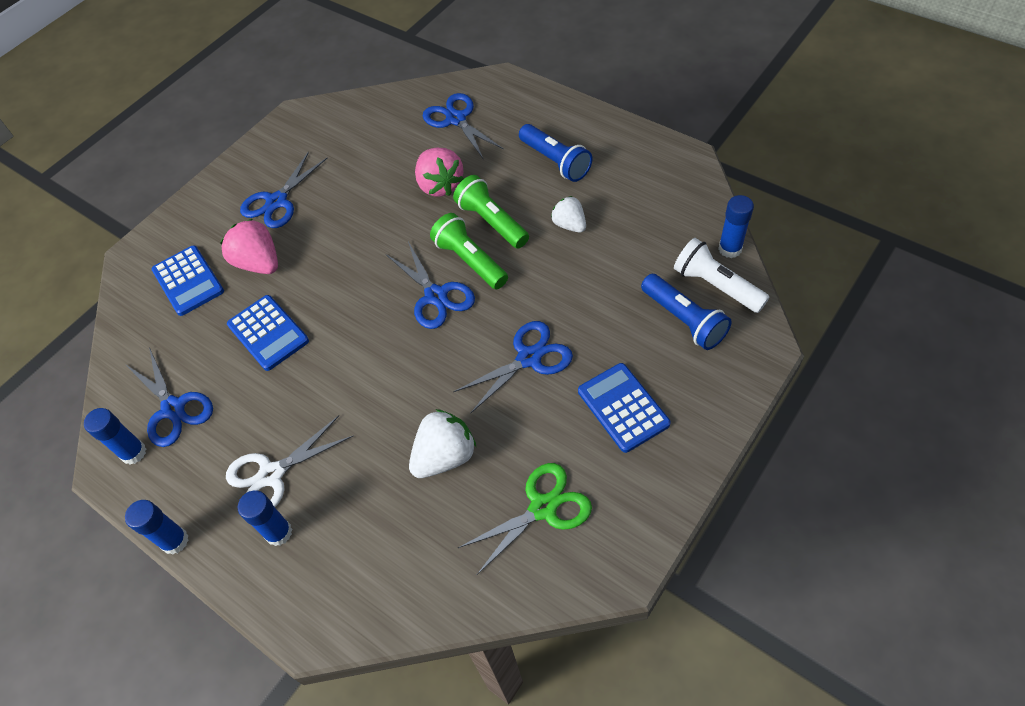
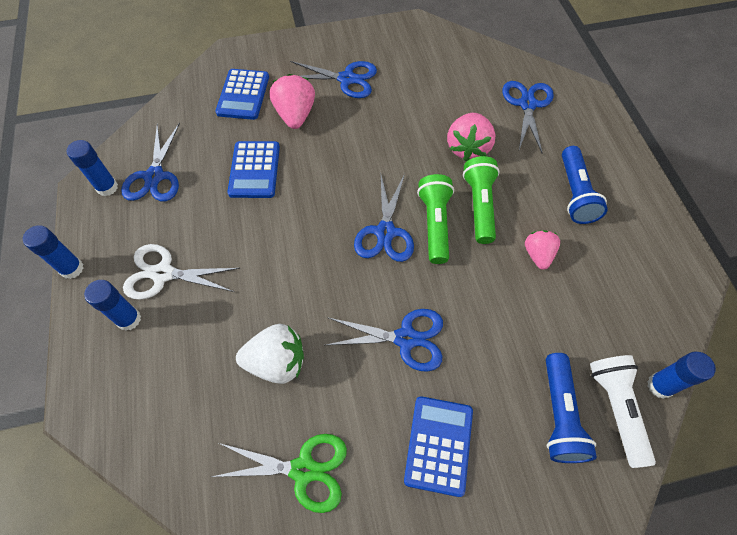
camera: 35 degrees right, 5 degrees up
blue scissors [240,151,327,228] -> blue scissors turned 150 degrees counterclockwise [290,61,377,98]
white strawberry [551,196,586,233] -> pink strawberry [525,230,560,270]

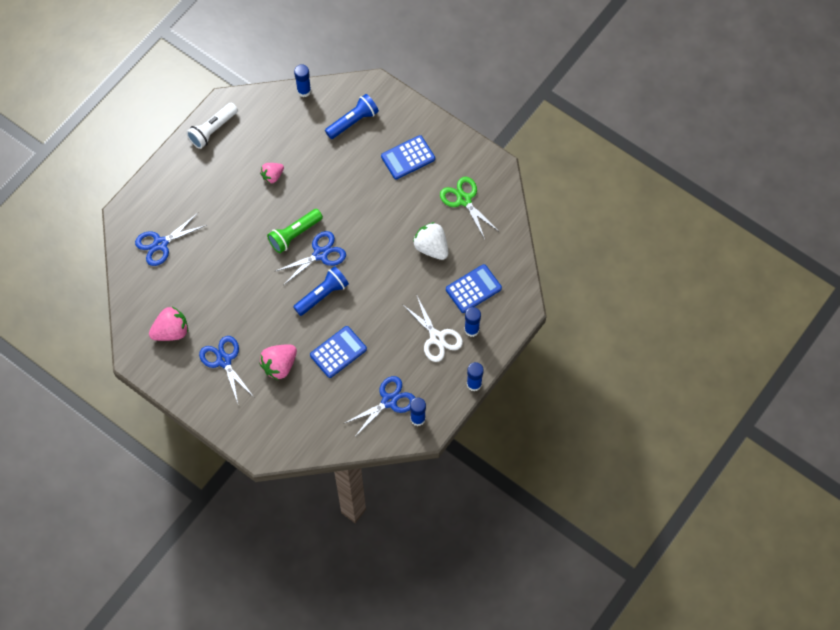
camera: 130 degrees left, 5 degrees up
blue calculator [215,69,269,120] -> blue calculator moved to [446,264,502,313]
blue scissors [326,309,443,372] -> none
pink strawberry [447,113,496,161] -> pink strawberry moved to [149,307,188,341]
green flashlight [463,156,499,244] -> none
blue flashlight [562,146,608,224] -> blue flashlight moved to [293,266,349,316]
white flashlight [590,355,656,468] -> white flashlight moved to [186,103,238,149]

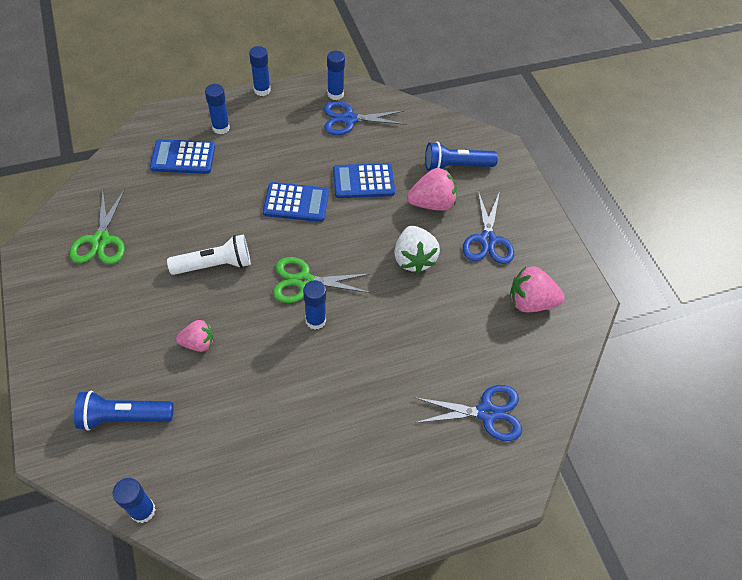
camera: 150 degrees left, 10 degrees down
white flashlight [186,103,238,149] -> white flashlight moved to [167,235,251,275]
pink strawberry [260,163,284,183] -> pink strawberry moved to [176,320,213,352]
green flashlight [267,209,323,253] -> blue glue stick [303,280,326,330]
blue scissors [274,231,346,285] -> green scissors [273,257,371,303]
blue flashlight [293,266,349,316] -> blue flashlight moved to [425,142,498,171]
blue calculator [381,135,435,180] -> blue calculator moved to [263,182,329,222]
white scissors [402,296,463,362] -> none
white strawberry [413,222,448,260] -> white strawberry moved to [394,226,440,273]

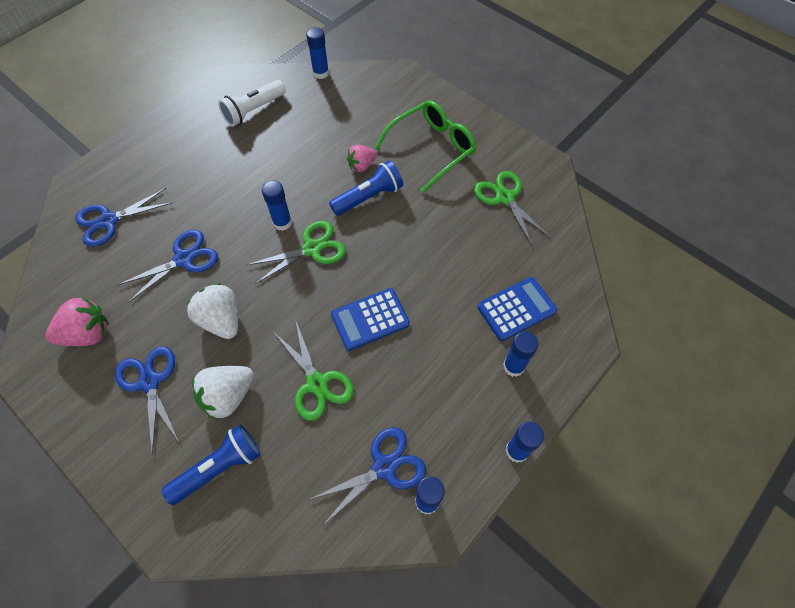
camera: 155 degrees right, 5 degrees up
blue flashlight [74,391,173,431] -> blue flashlight moved to [329,160,403,216]
white flashlight [167,235,251,275] -> white flashlight moved to [218,80,286,127]
blue calculator [333,163,395,198] -> green scissors [275,322,354,421]
pink strawberry [407,168,457,211] -> white strawberry [192,366,254,420]
none -> blue scissors [118,230,218,303]
none -> green glasses [375,100,476,193]

